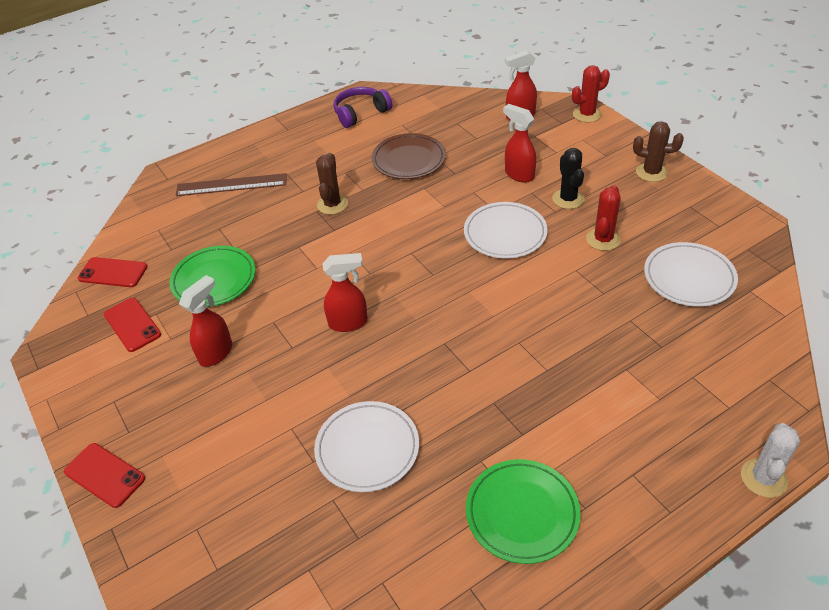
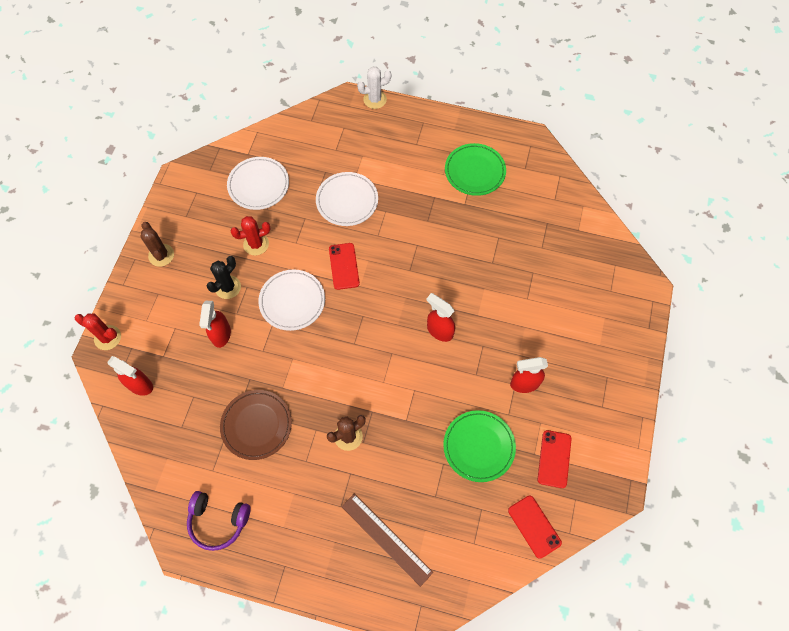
camera: 135 degrees left, 20 degrees up
red phone [64,443,145,508] -> red phone moved to [329,243,360,290]
white plate [314,401,419,492] -> white plate moved to [316,172,378,226]

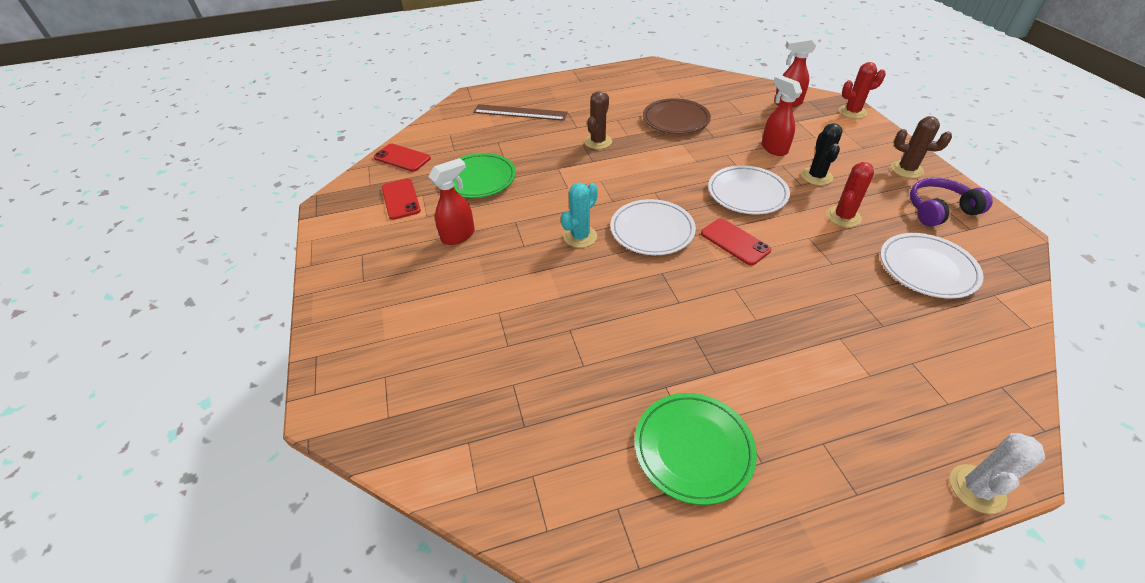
camera: 150 degrees right, 20 degrees down
purple headphones [187,491,251,551] -> purple headphones moved to [910,178,993,227]
white plate [316,172,378,226] -> white plate moved to [610,199,696,255]
red spray bottle [426,293,455,342] -> turquoise cactus [561,182,598,248]

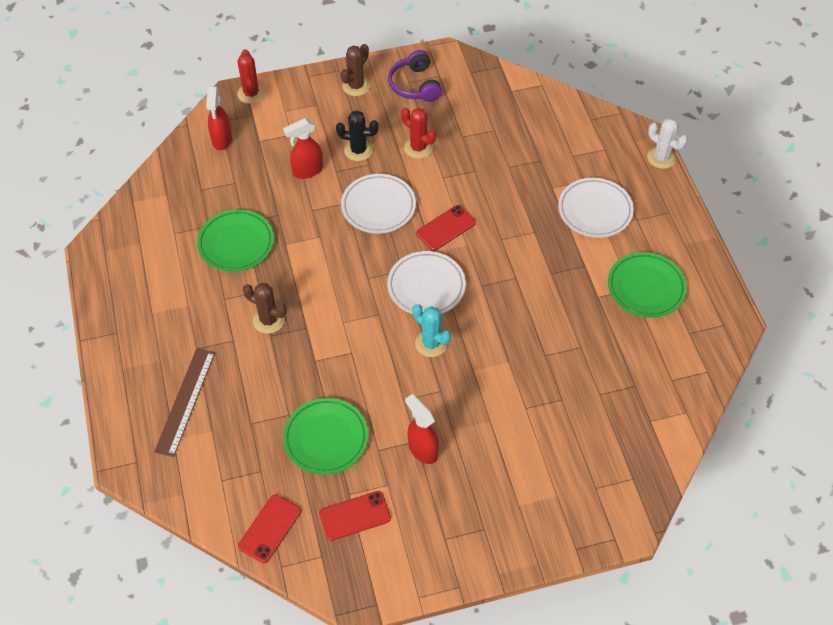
camera: 90 degrees left, 10 degrees up
brown plate [643,98,711,134] -> green plate [197,209,274,272]
white plate [880,233,984,299] -> white plate moved to [558,178,634,238]

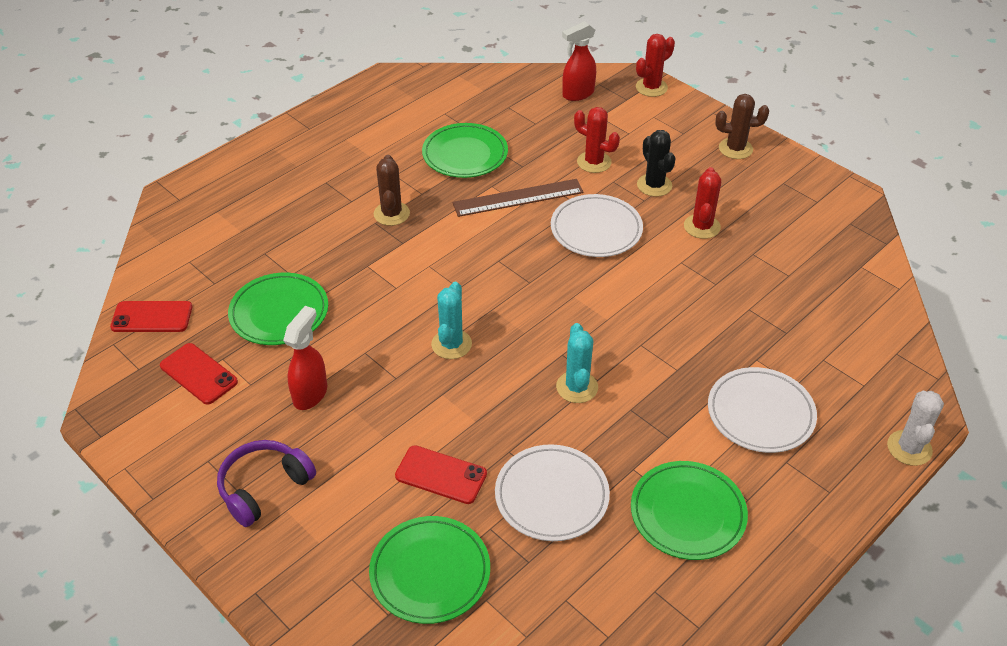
camera: 60 degrees right, 10 degrees down
brown ruler [154,349,215,457] -> brown ruler moved to [452,179,584,217]
red spray bottle [283,118,323,179] -> red cactus [574,107,620,173]
white plate [387,251,466,314] -> white plate moved to [495,444,610,541]
purple headphones [388,50,442,102] -> purple headphones moved to [217,440,316,527]
red phone [416,205,476,251] -> red phone moved to [395,445,487,504]
none -> green plate [369,516,490,624]
none -> turquoise cactus [556,323,598,403]

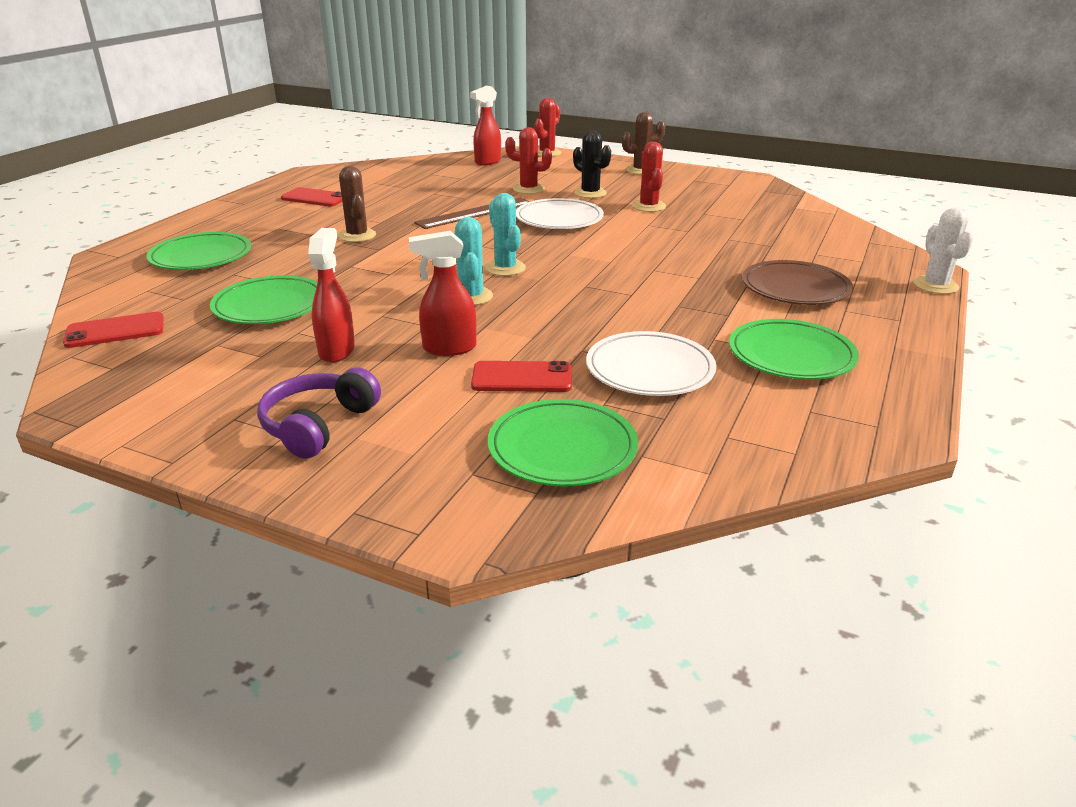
camera: 20 degrees left, 15 degrees down
red phone [160,343,238,405] -> red phone moved to [281,187,342,207]
green plate [422,123,508,178] -> green plate moved to [146,232,251,270]
turquoise cactus [556,323,598,403] -> turquoise cactus moved to [485,193,526,276]
white plate [708,367,817,453] -> brown plate [742,260,853,305]
none -> red spray bottle [409,231,477,356]

